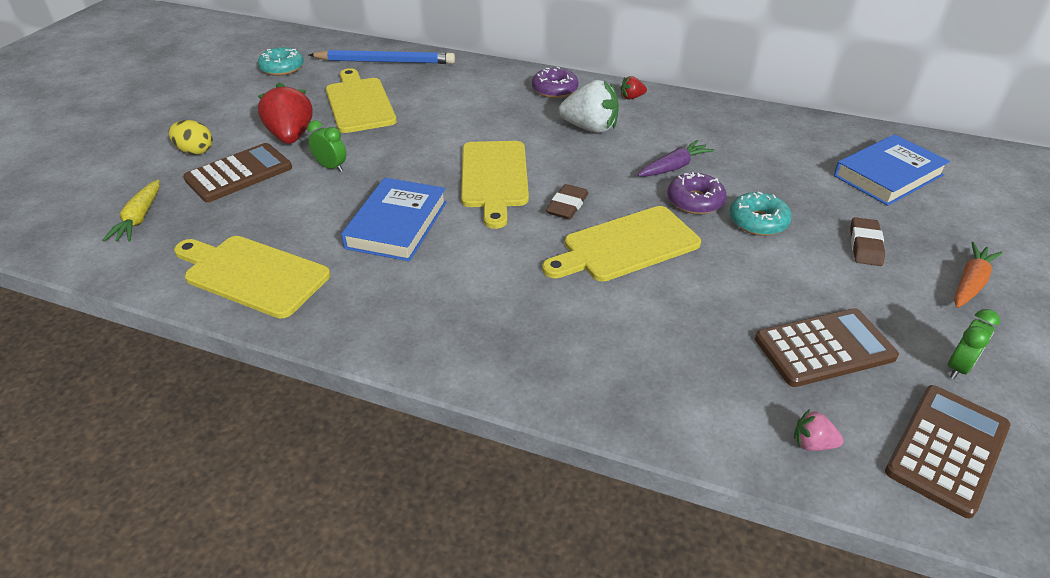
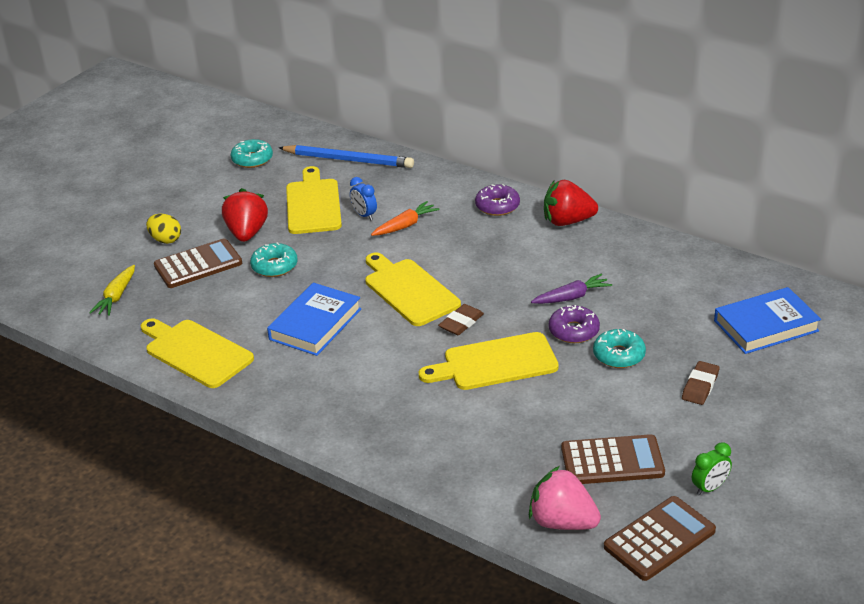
camera: 15 degrees right, 5 degrees down
green clock [307,120,346,172] -> turquoise donut [250,243,298,277]
yellow cutting board [461,141,529,229] -> yellow cutting board turned 135 degrees clockwise [365,253,461,326]
white strawberry [559,80,619,133] -> none
red strawberry [620,76,647,99] -> red strawberry [544,180,598,226], size x2.11
pink strawberry [794,409,843,451] -> pink strawberry [529,466,601,530], size x2.11
orange carrot [954,242,1002,308] -> orange carrot moved to [371,201,440,236]
none -> blue clock [350,177,377,220]

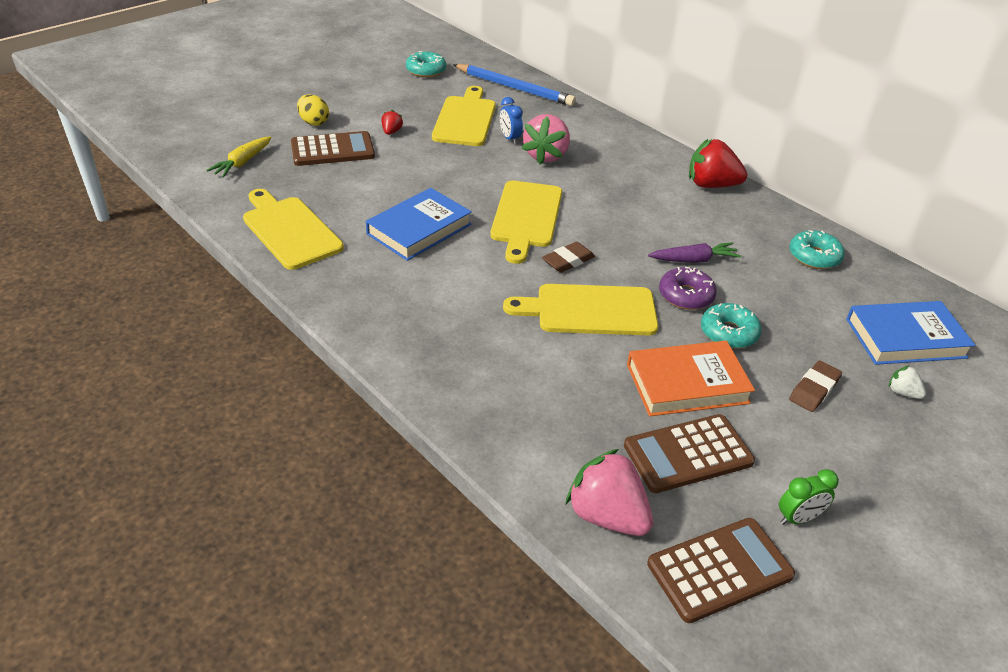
camera: 10 degrees right, 5 degrees up
red strawberry [222,188,268,242] -> red strawberry [382,110,403,135], size x0.47
turquoise donut [250,243,298,277] -> turquoise donut moved to [789,230,845,269]
yellow cutting board [365,253,461,326] -> yellow cutting board turned 150 degrees counterclockwise [490,181,562,264]
orange carrot [371,201,440,236] -> pink strawberry [522,114,570,165]
purple donut [475,184,520,216] -> none
brown calculator [561,434,665,484] -> brown calculator turned 150 degrees clockwise [624,414,755,493]
none -> orange book [627,341,755,416]
none -> white strawberry [889,365,926,399]

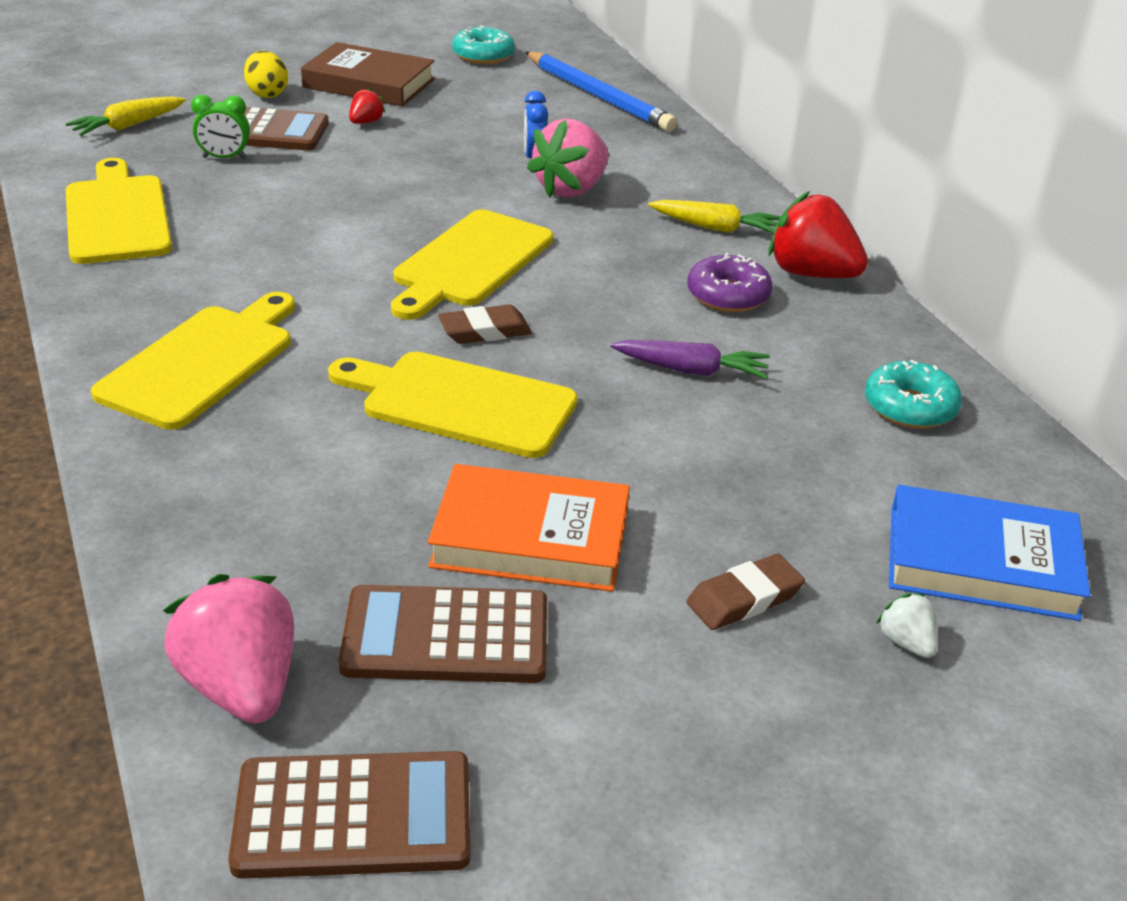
camera: 20 degrees right, 5 degrees down
blue book [366,188,472,261] -> none
yellow cutting board [432,86,496,146] -> yellow cutting board moved to [91,292,295,430]
purple donut [659,267,717,310] -> purple donut moved to [687,253,773,312]
turquoise donut [701,303,762,349] -> none
green clock [779,469,839,525] -> green clock moved to [191,94,250,159]
none -> brown book [301,42,435,106]
none -> yellow carrot [648,200,780,233]

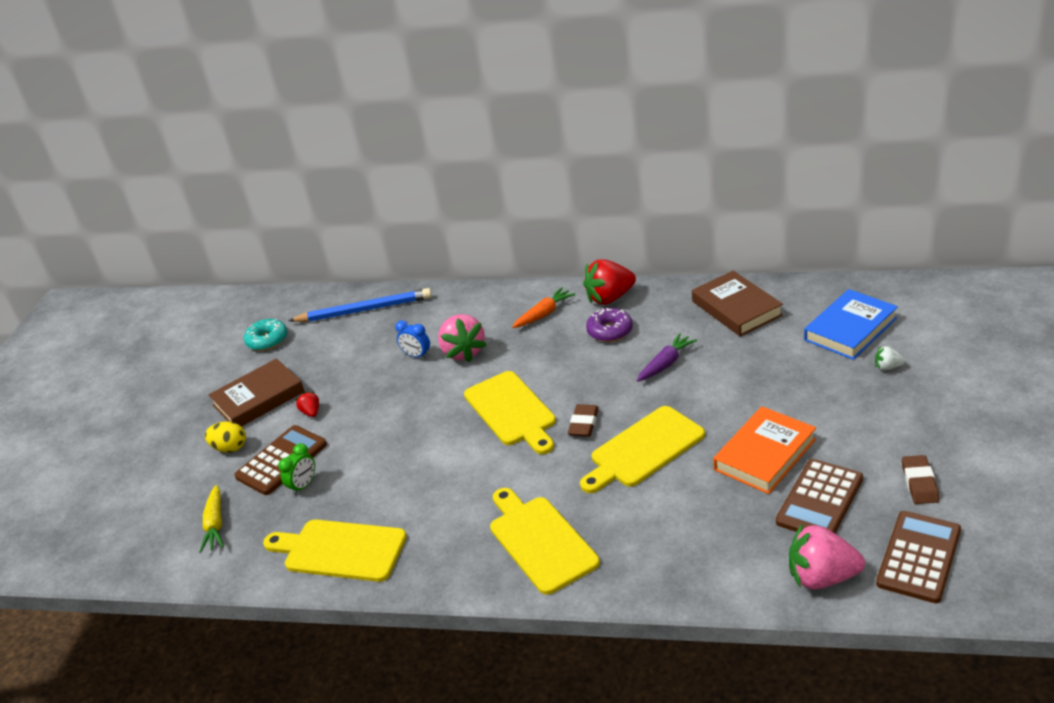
camera: 50 degrees left, 0 degrees up
yellow carrot [648,200,780,233] -> orange carrot [512,287,576,328]
brown eraser [687,554,805,630] -> brown eraser moved to [902,455,939,504]
turquoise donut [865,360,962,429] -> brown book [692,271,783,337]

